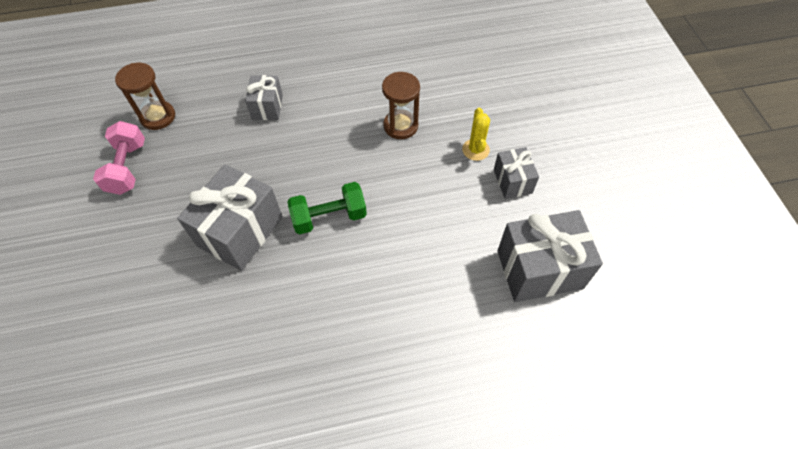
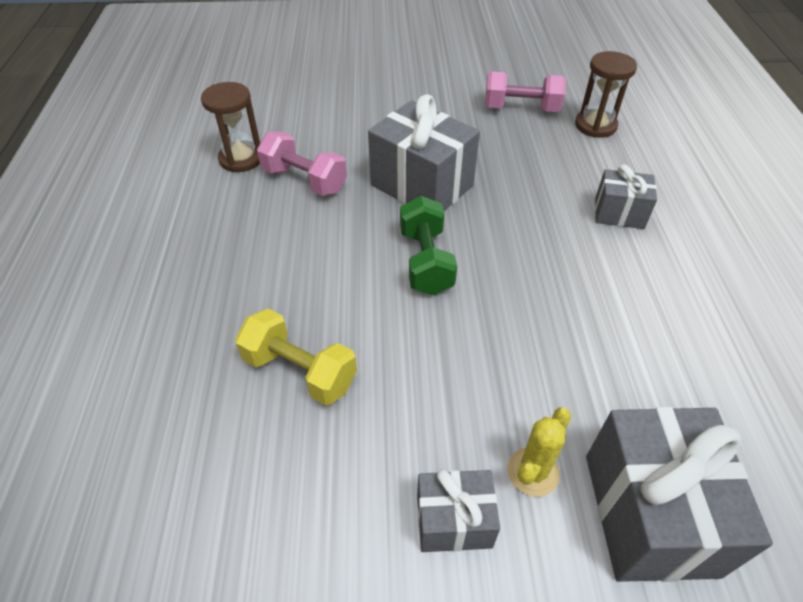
camera: 100 degrees right, 10 degrees down
brown hourglass [382,72,420,139] -> brown hourglass moved to [201,82,260,172]
yellow cactus [462,108,490,161] -> yellow cactus turned 60 degrees counterclockwise [507,408,571,497]
grey gift [497,210,603,302] -> grey gift moved to [586,407,773,582]
none -> yellow dumbbell [235,309,357,405]
none -> pink dumbbell [257,132,347,196]

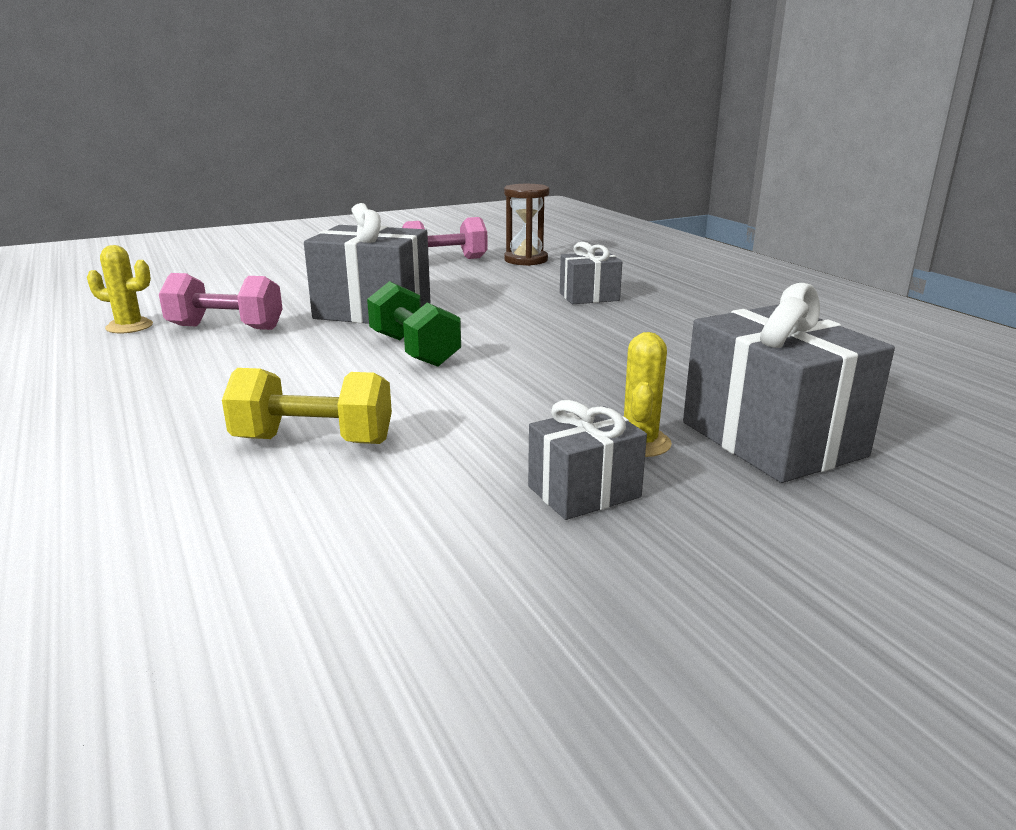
camera: 25 degrees left, 25 degrees down
brown hourglass [201,82,260,172] -> yellow cactus [87,245,153,333]

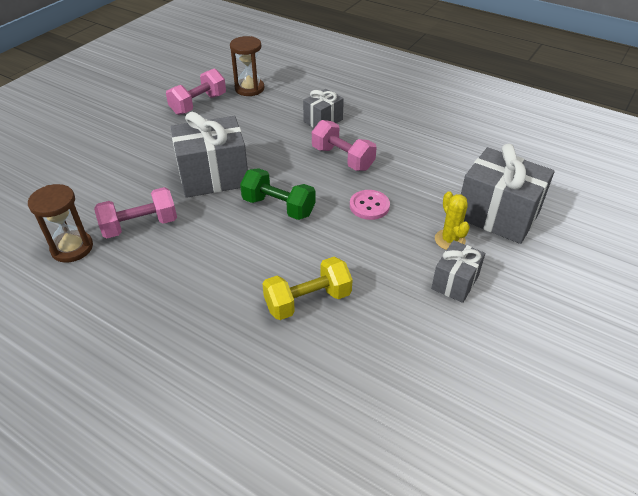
camera: 30 degrees left, 20 degrees up
yellow cactus [87,245,153,333] -> brown hourglass [28,184,93,263]
none -> pink dumbbell [312,120,377,171]
none -> pink button [350,190,390,220]

